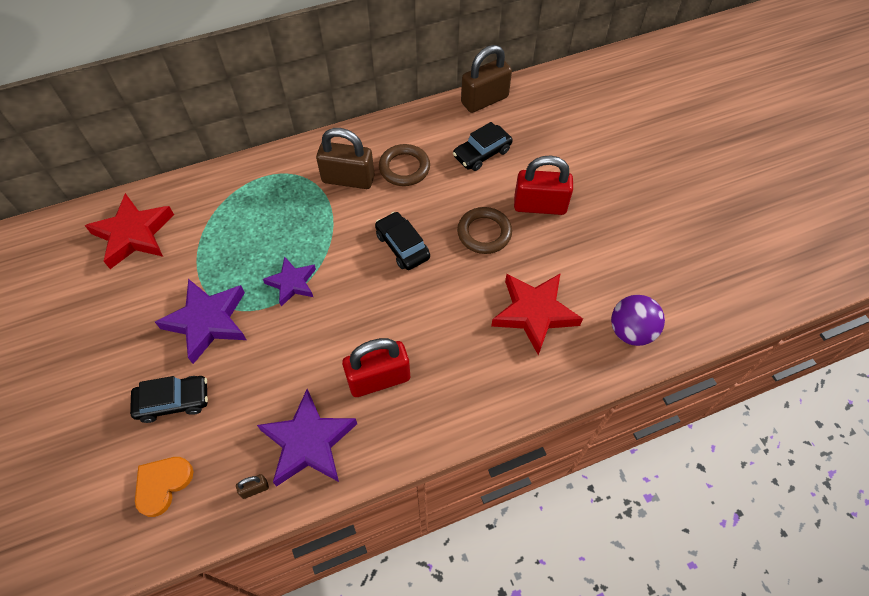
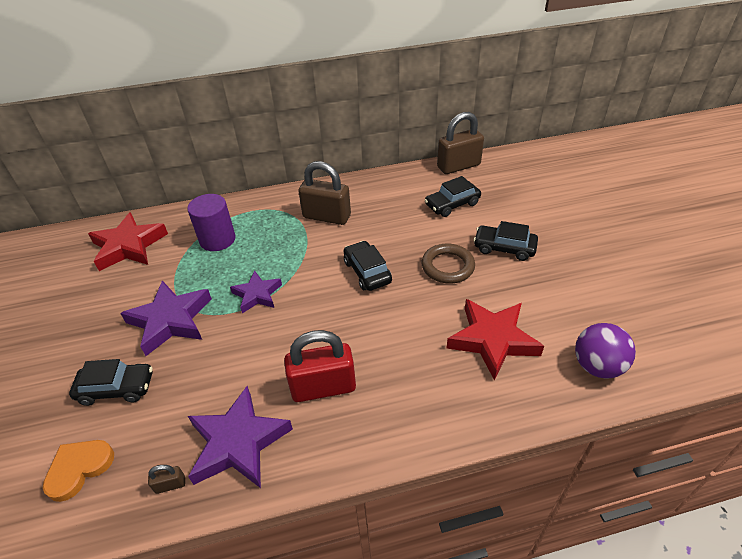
camera: 10 degrees right, 15 degrees down
brown ring [379,144,430,186] -> none
red padlock [514,156,573,215] -> black car [474,221,538,261]
none -> purple cylinder [187,194,236,251]

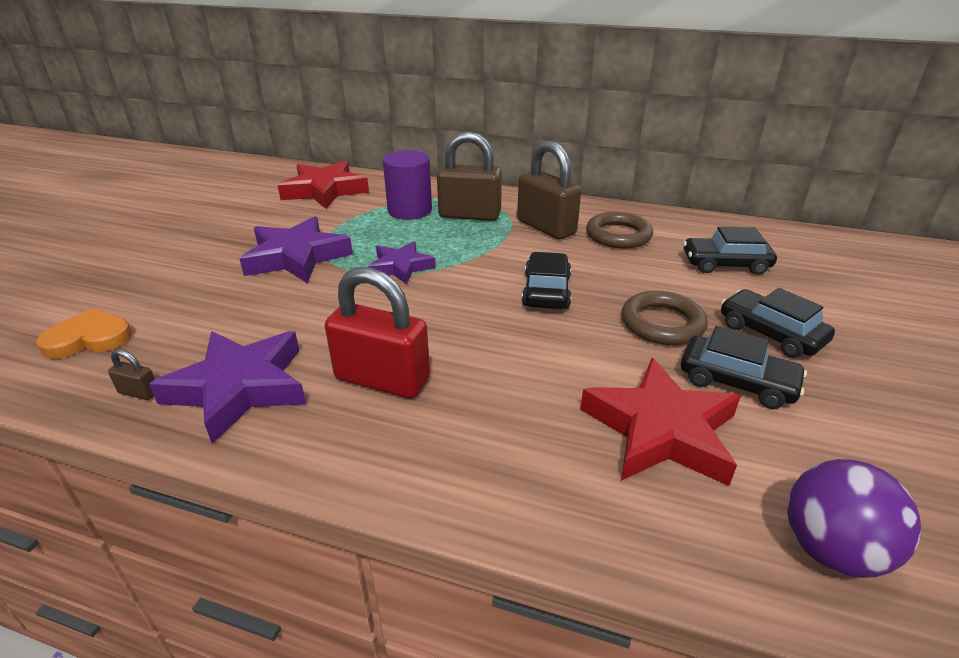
camera: 30 degrees right, 10 degrees down
black car [69,359,153,406] -> black car moved to [681,326,807,409]
brown padlock [437,112,484,174] -> brown padlock moved to [437,131,502,221]
none -> brown ring [586,212,653,249]

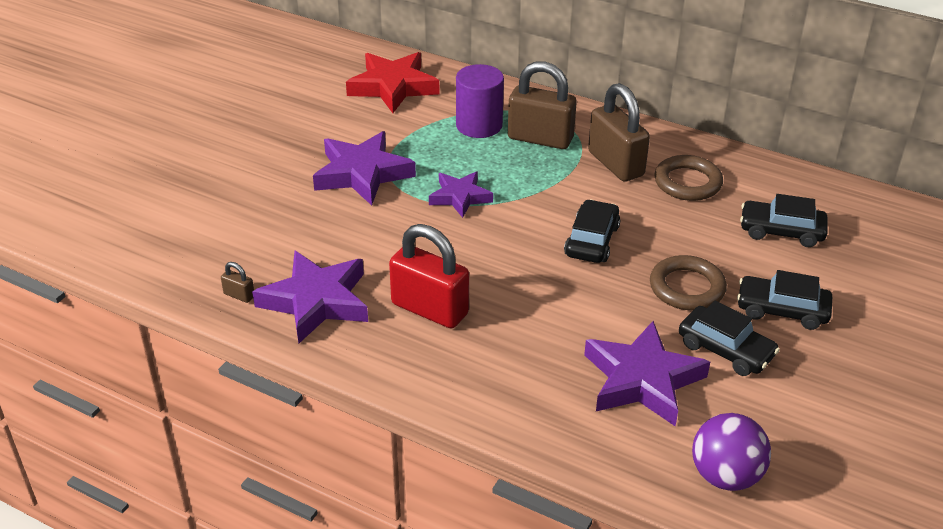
camera: 10 degrees right, 5 degrees up
orange heart [36,308,132,359] -> none
red star [580,358,741,486] -> purple star [584,321,710,426]
black car [721,288,835,358] -> black car turned 45 degrees counterclockwise [737,270,832,330]

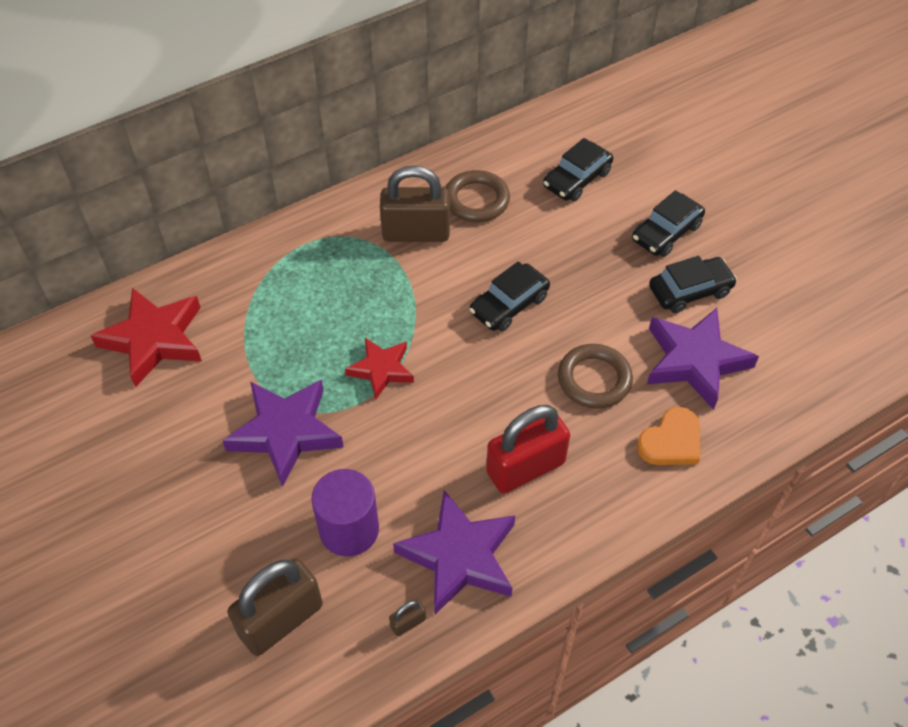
camera: 60 degrees left, 15 degrees up
purple star [429,171,493,218] -> red star [345,338,414,399]
purple cylinder [456,64,504,138] -> purple cylinder moved to [311,469,379,556]
brown padlock [508,61,577,149] -> brown padlock moved to [227,558,323,656]
black car [564,199,620,263] -> black car turned 90 degrees counterclockwise [470,261,550,332]
brown ring [650,255,727,310] -> brown ring moved to [558,344,633,409]
purple ball [692,413,771,491] -> none
none -> orange heart [637,407,700,465]

